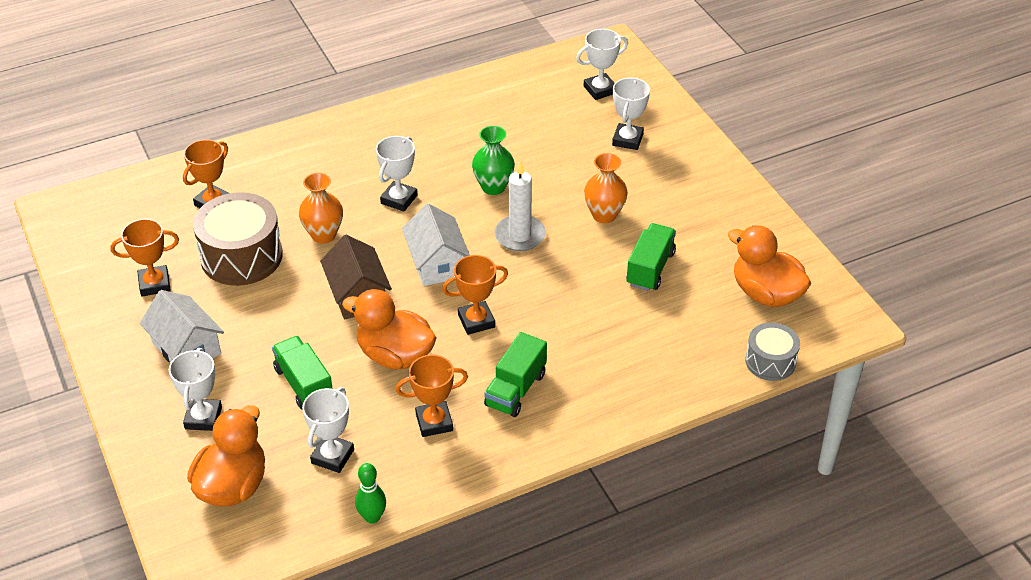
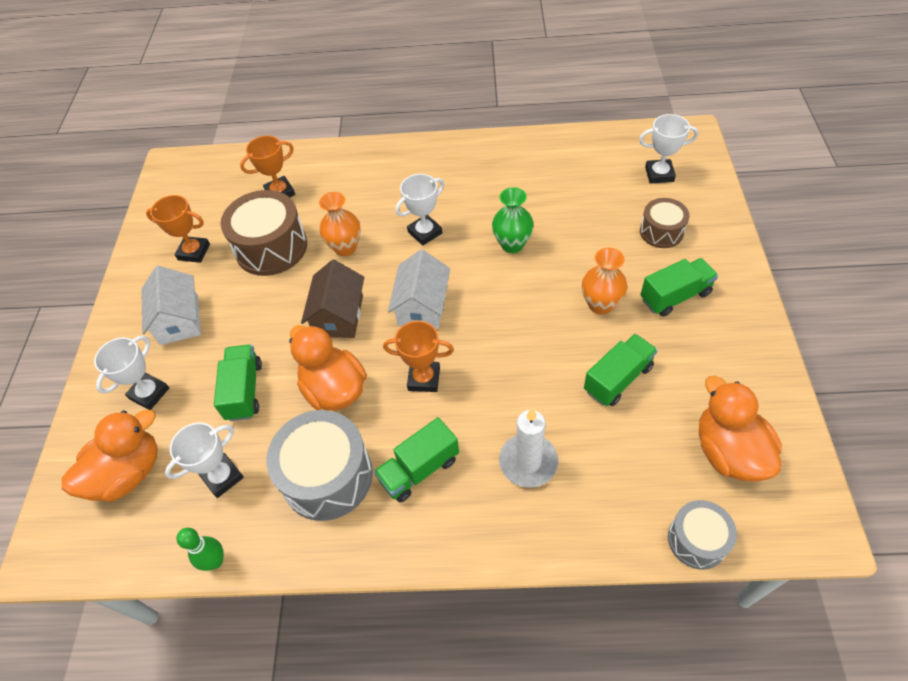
camera: 30 degrees right, 10 degrees up
orange trophy [396,355,468,437] -> grey drum [266,410,373,521]
white candle [494,160,546,251] -> white candle moved to [499,408,558,488]
white trophy [612,77,650,150] -> brown drum [640,198,690,248]
none -> green truck [640,258,718,317]

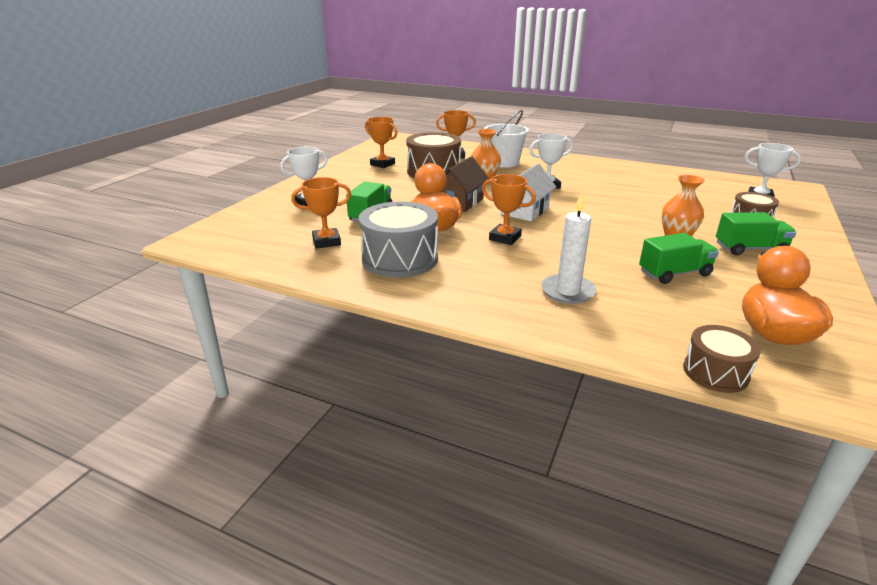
camera: 20 degrees right, 25 degrees down
orange duck [61,410,158,502] -> none
white house [141,266,201,345] -> none
white trophy [165,423,244,498] -> orange trophy [291,177,351,249]
green bowling pin [176,528,224,571] -> none
green truck [374,417,459,502] -> none
green vase [492,187,534,253] -> none
grey drum [668,500,737,570] -> brown drum [683,325,761,393]
none -> white bucket [484,110,529,168]

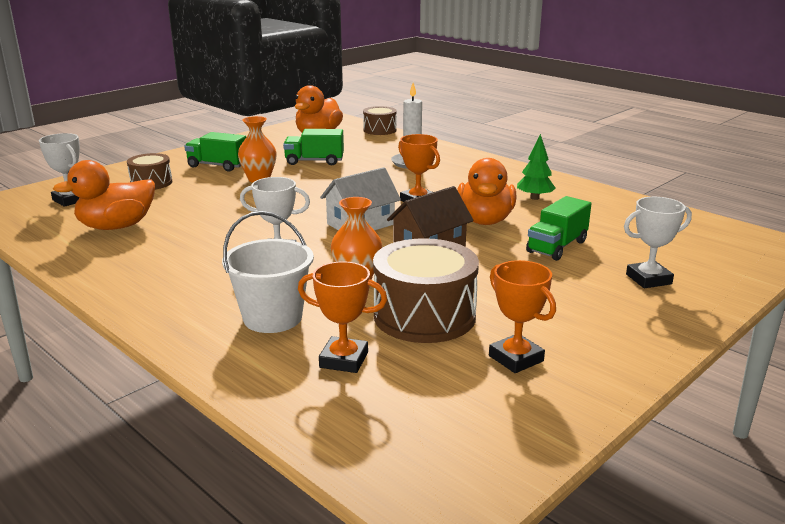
camera: 160 degrees left, 5 degrees down
orange trophy [291,177,351,249] -> none
grey drum [359,202,438,278] -> green tree [517,134,555,200]
none -> orange duck [53,160,155,230]

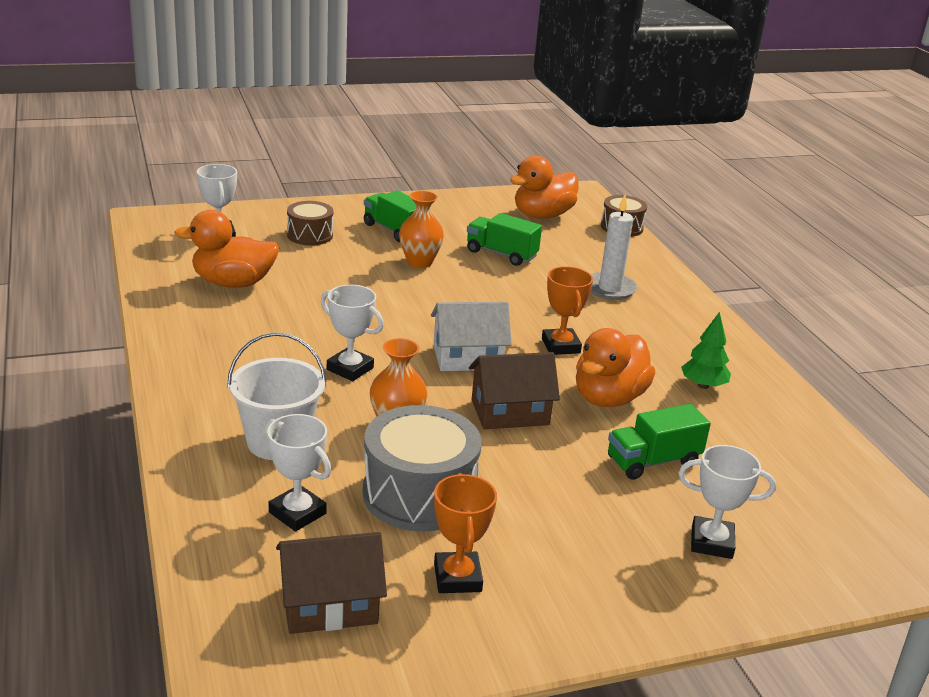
camera: 25 degrees right, 5 degrees up
orange trophy [298,261,387,373] -> white trophy [265,414,331,531]
brown drum [373,238,479,343] -> grey drum [362,405,481,532]
none -> brown house [276,532,387,634]

